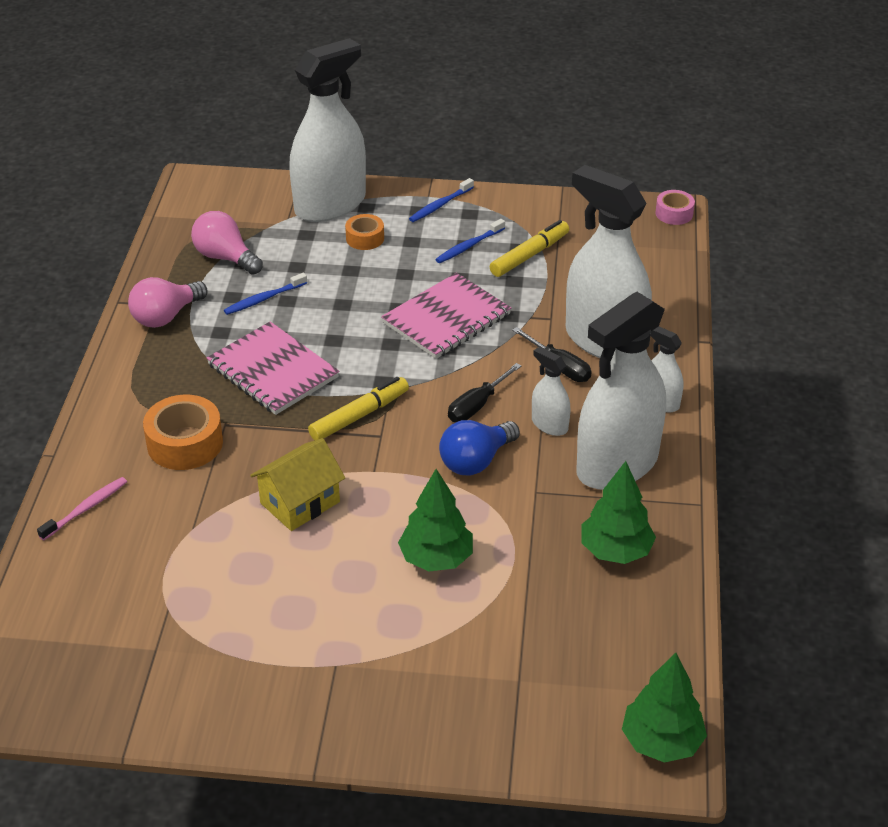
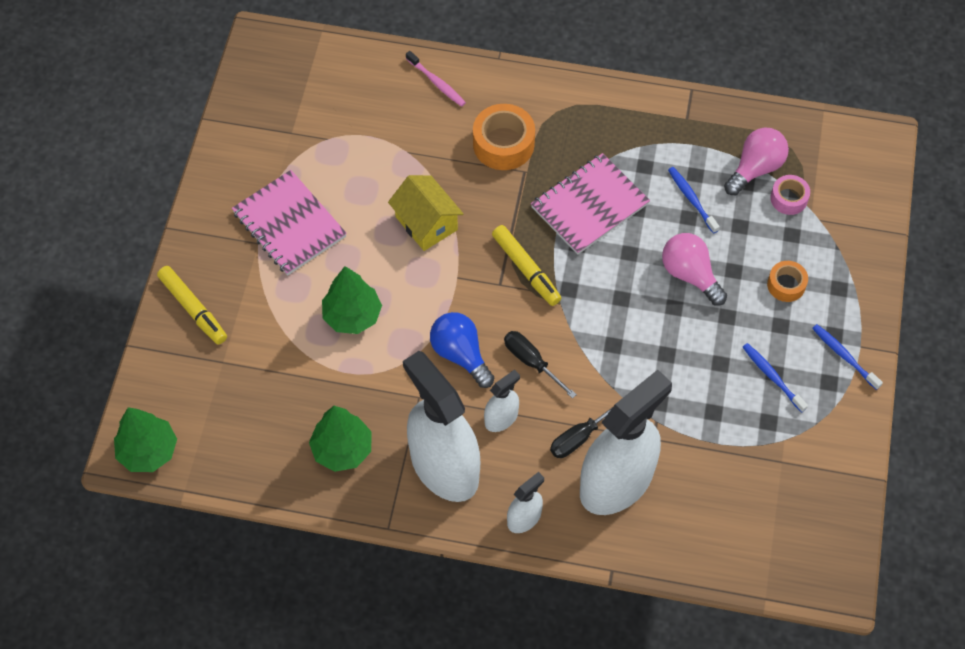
camera: 95 degrees right, 20 degrees up
pink light bulb [128,277,207,328] -> pink light bulb moved to [662,233,727,306]
white spray bottle [289,38,366,222] -> none
pink notebook [381,272,511,359] -> pink notebook moved to [232,170,347,275]
yellow marker [490,220,569,277] -> yellow marker moved to [157,266,227,344]
pink tape [655,190,695,225] -> pink tape moved to [770,175,810,215]

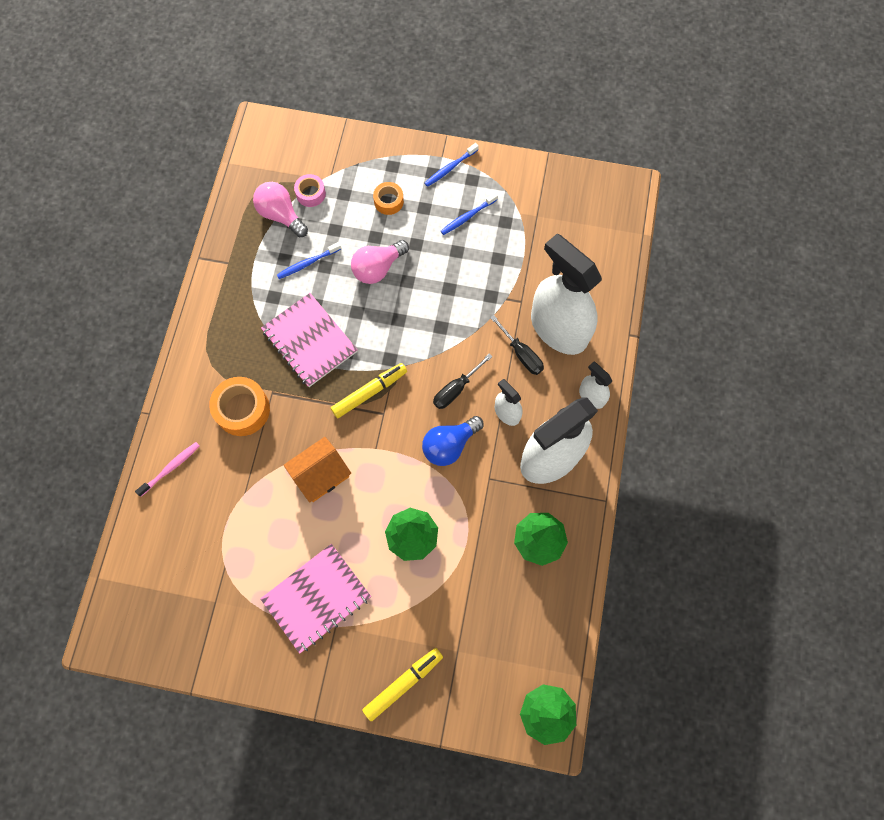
camera: 90 degrees left, 10 degrees up
yellow house [388,175,464,251] -> orange house [284,437,351,503]

